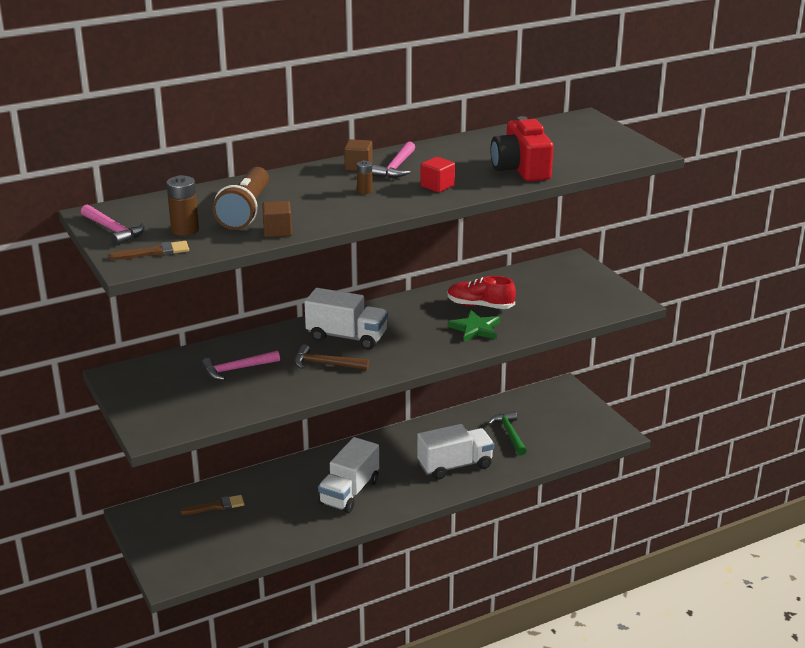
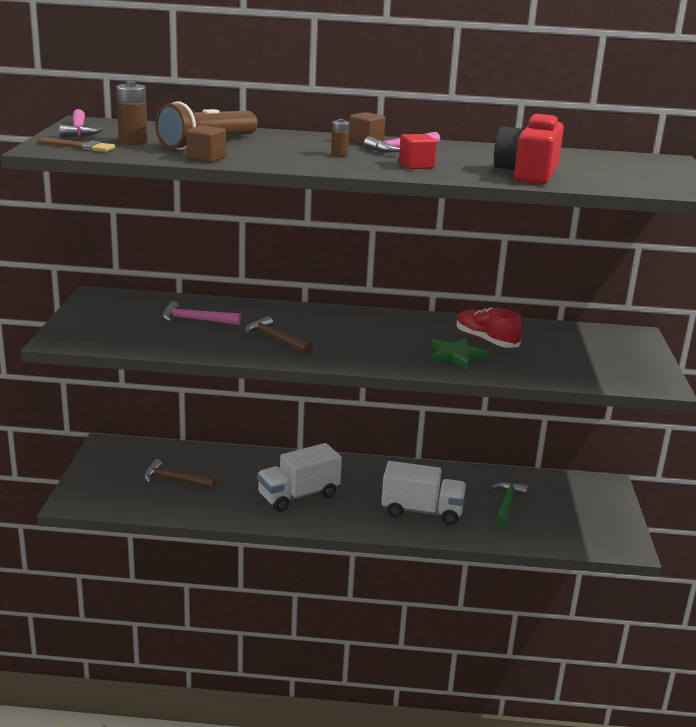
camera: 30 degrees right, 5 degrees down
brown brush [180,495,245,515] -> none
white truck [304,288,388,350] -> none
none -> brown hammer [144,459,217,488]

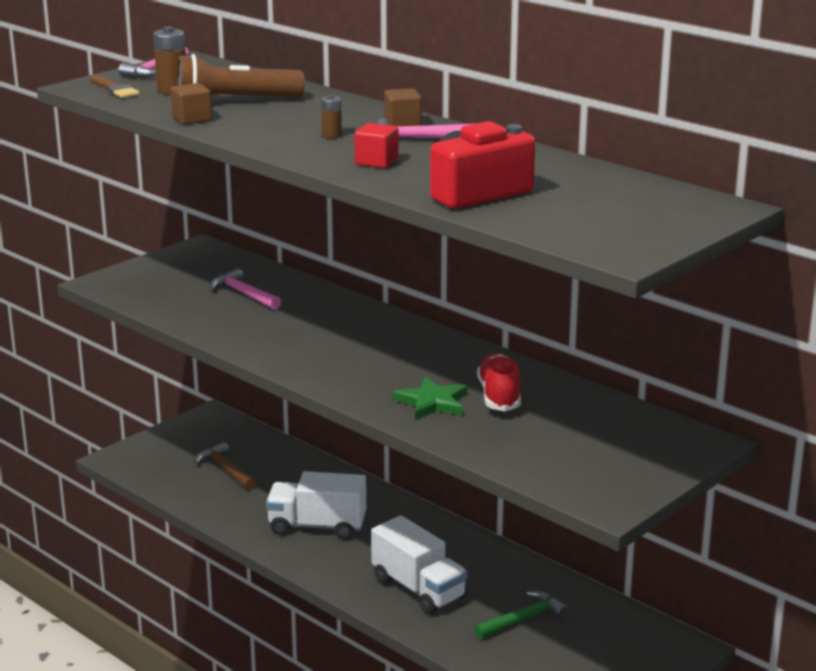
camera: 40 degrees right, 0 degrees up
brown hammer [245,316,313,355] -> none

